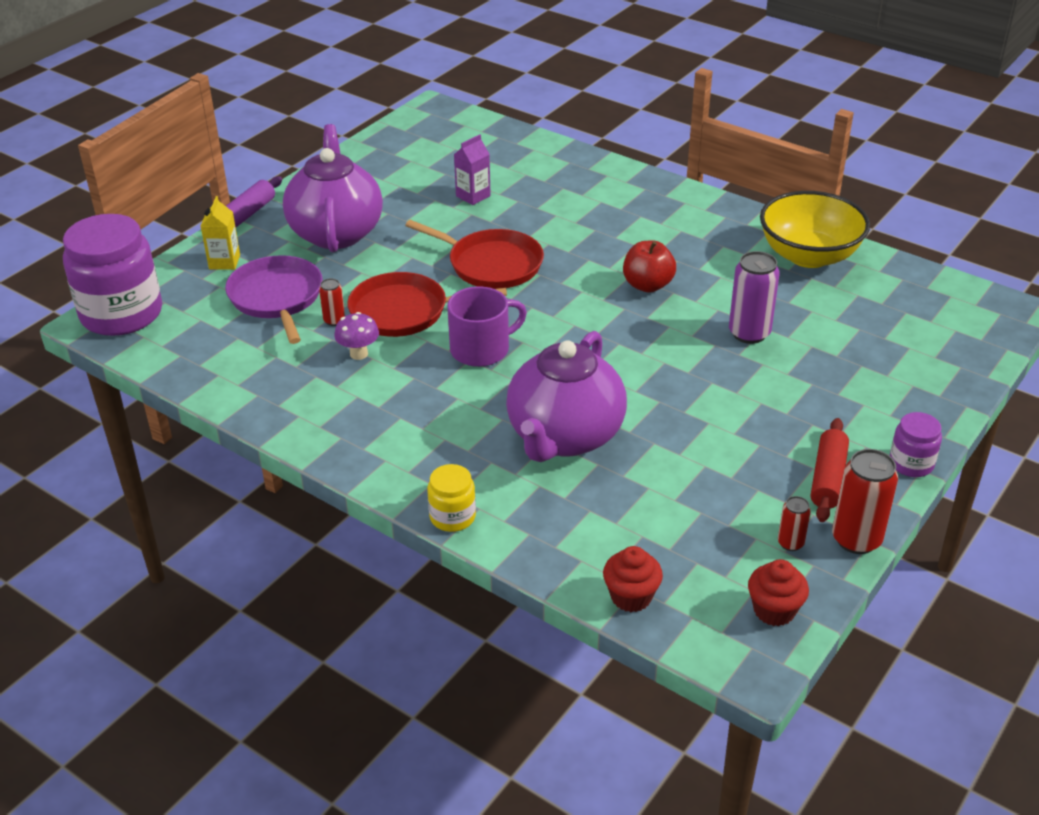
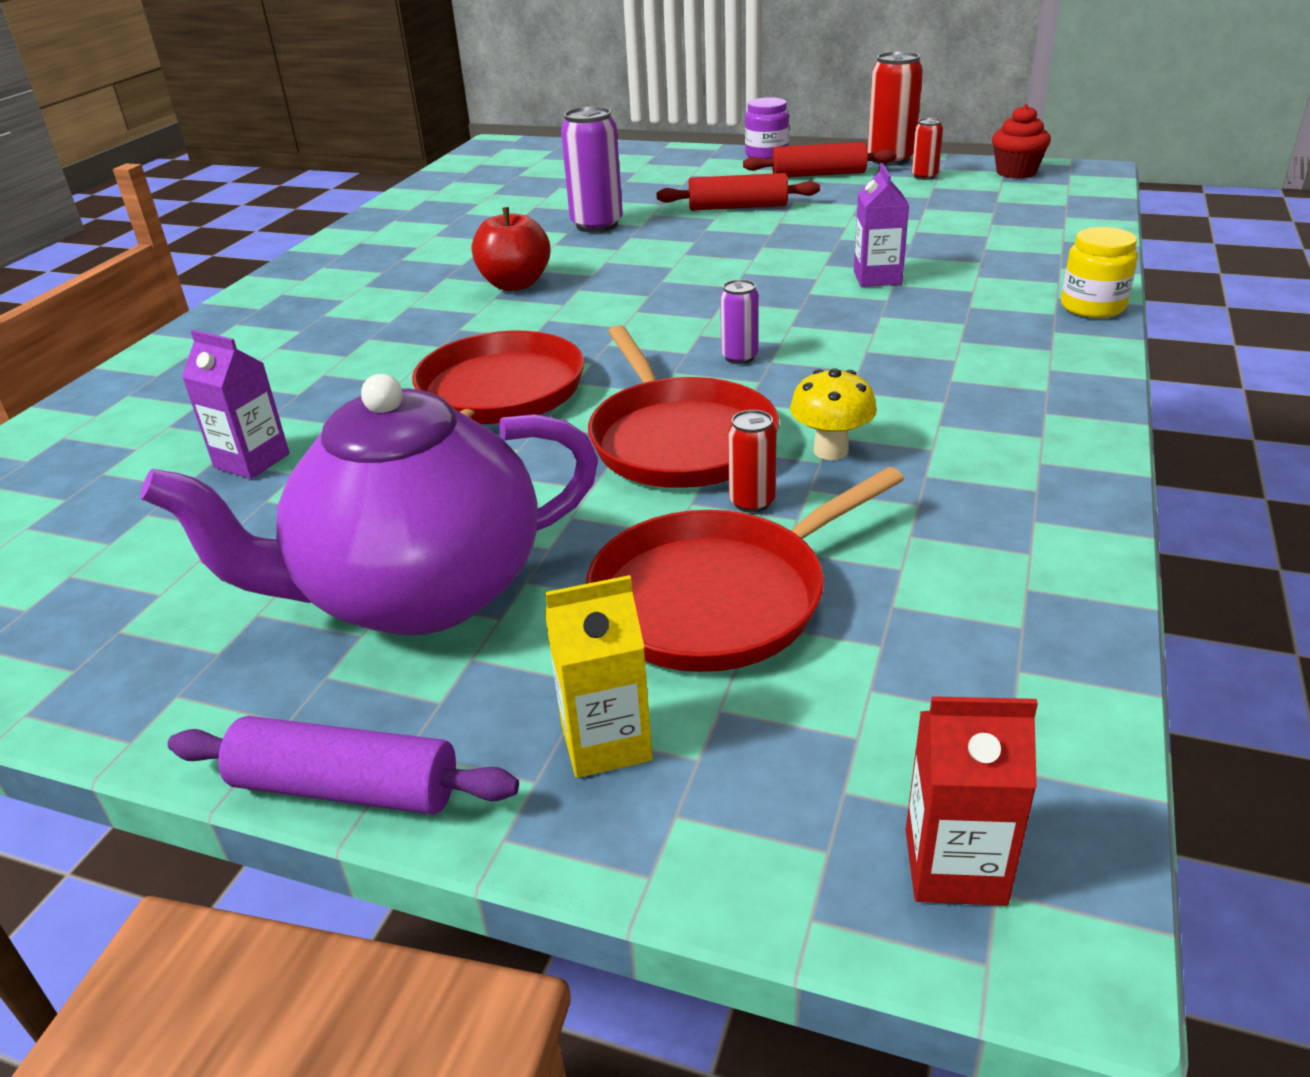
camera: 105 degrees left, 5 degrees down
purple jar [63,214,162,336] -> red carton [906,696,1038,906]
purple pan [225,255,323,344] -> red pan [586,467,904,672]
purple mushroom [334,312,379,360] -> yellow mushroom [790,368,877,460]
purple mug [447,286,527,367] -> purple can [720,279,759,364]
purple teapot [506,331,627,462] -> purple carton [854,163,909,287]
red cupcake [603,546,663,612] -> none
yellow bowl [760,191,870,268] -> none
none -> red rolling pin [657,173,820,210]

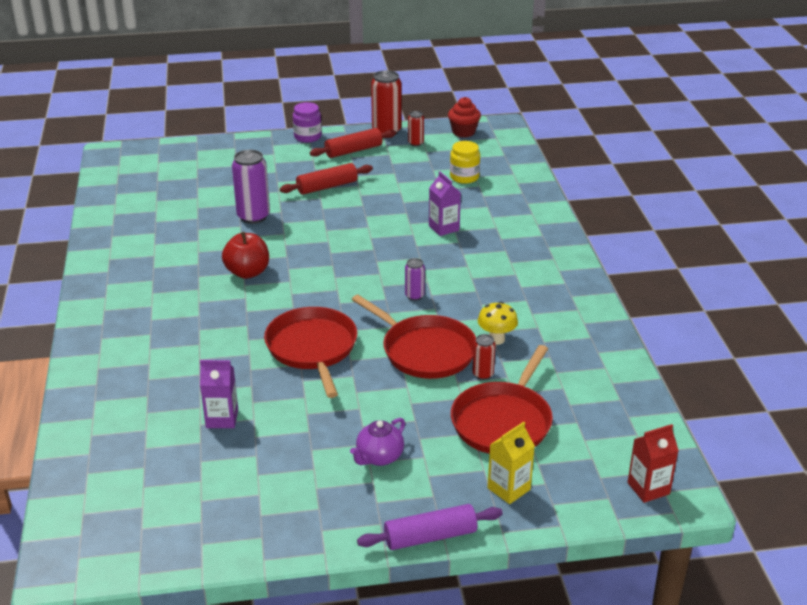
camera: 30 degrees left, 0 degrees up
purple teapot [141,374,598,635] -> purple teapot [350,418,405,466], size x0.42
yellow jar [1061,227,1138,318] -> yellow jar moved to [450,141,480,184]

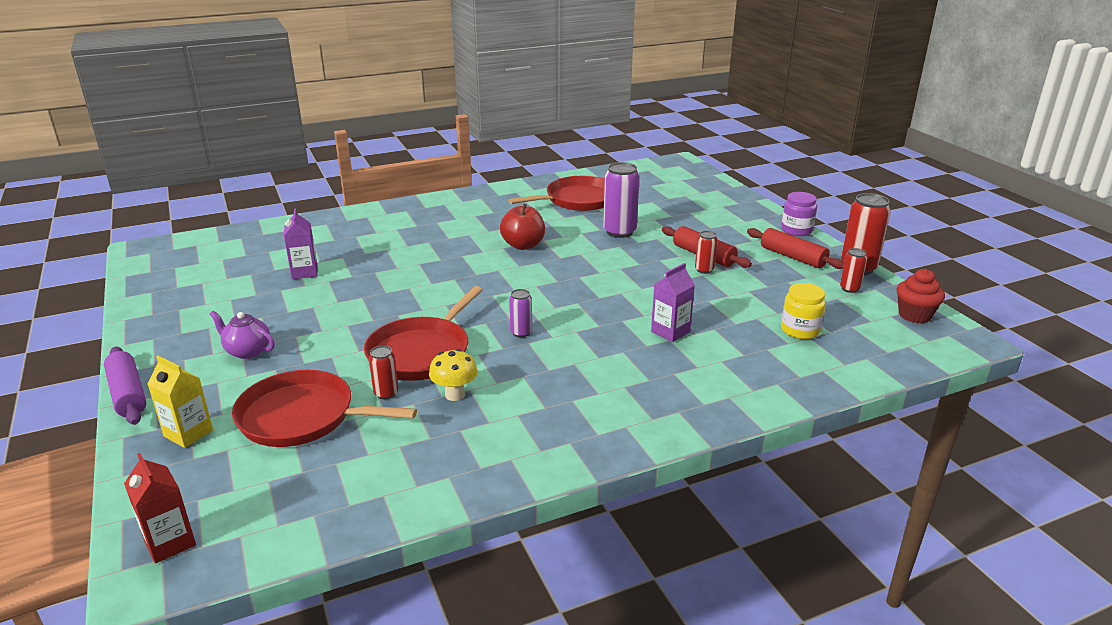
camera: 75 degrees right, 5 degrees down
red pan [264,307,357,398] -> red pan moved to [508,176,605,211]
none -> red can [695,231,718,274]

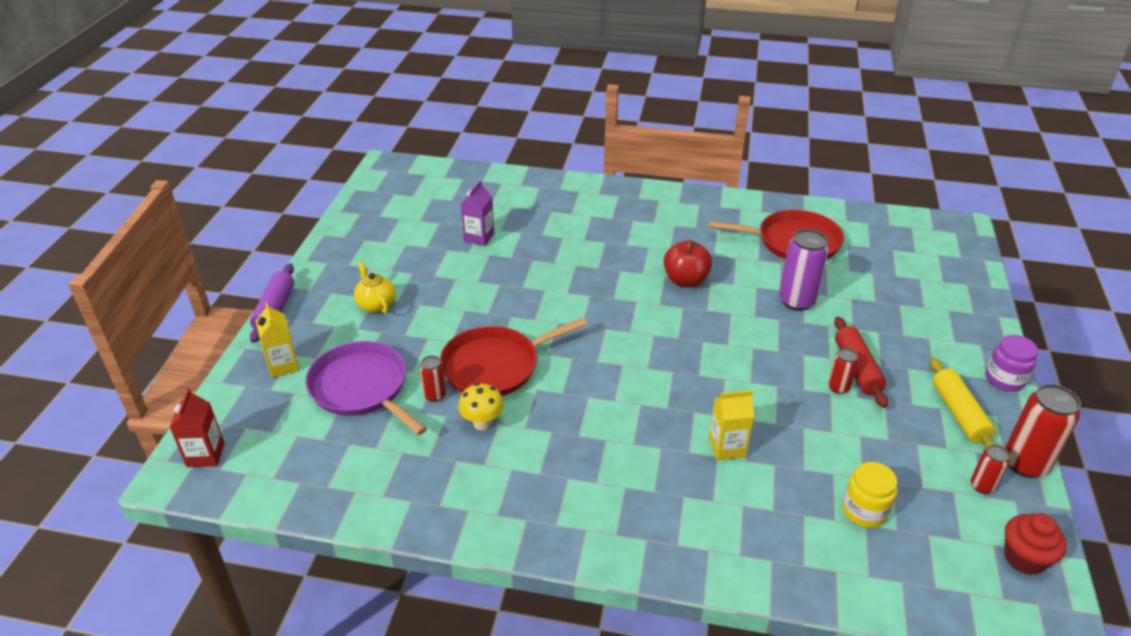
camera: 35 degrees right, 10 degrees up
purple teapot [210,311,275,359] -> yellow teapot [354,261,396,314]
red pan [232,370,417,447] -> purple pan [305,341,427,435]
purple can [509,289,532,338] -> none
purple carton [651,263,695,342] -> yellow carton [709,390,754,460]
red rolling pin [747,228,844,269] -> yellow rolling pin [929,357,997,449]

